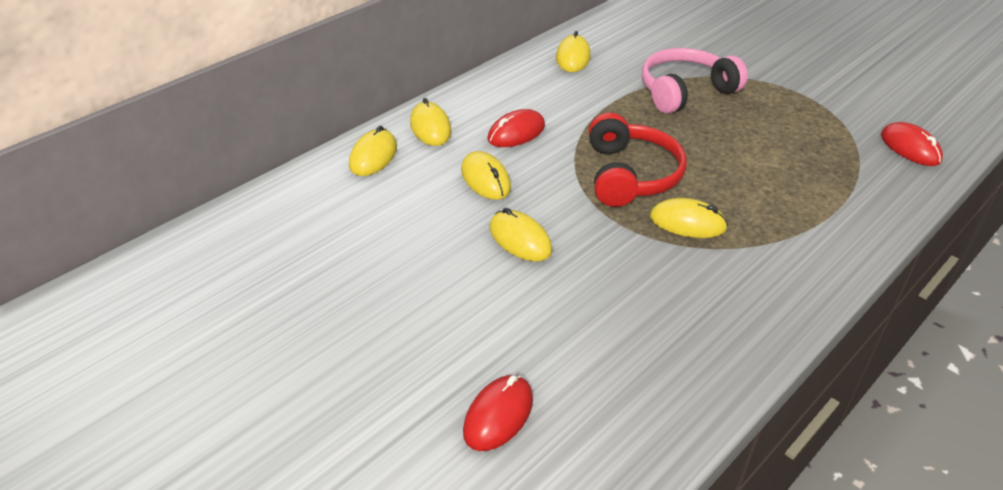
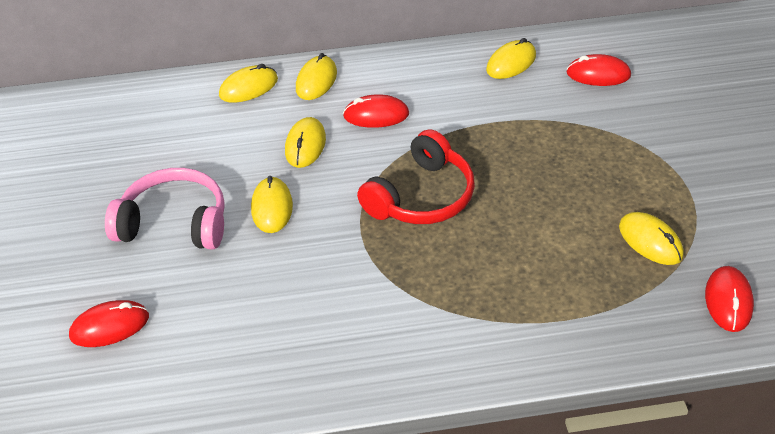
camera: 40 degrees right, 5 degrees up
pink headphones [642,48,748,114] -> pink headphones moved to [105,168,225,250]
yellow mouse [650,198,728,238] -> yellow mouse moved to [619,212,684,265]
none -> red mouse [566,54,631,86]

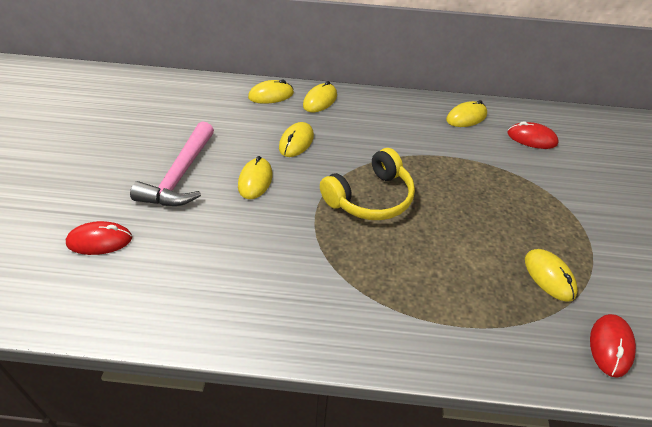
camera: 10 degrees right, 0 degrees up
pink headphones [105,168,225,250] -> pink hammer [130,121,214,206]
red mouse [343,94,409,128] -> none
red headphones [357,129,475,224] -> yellow headphones [320,148,415,220]

